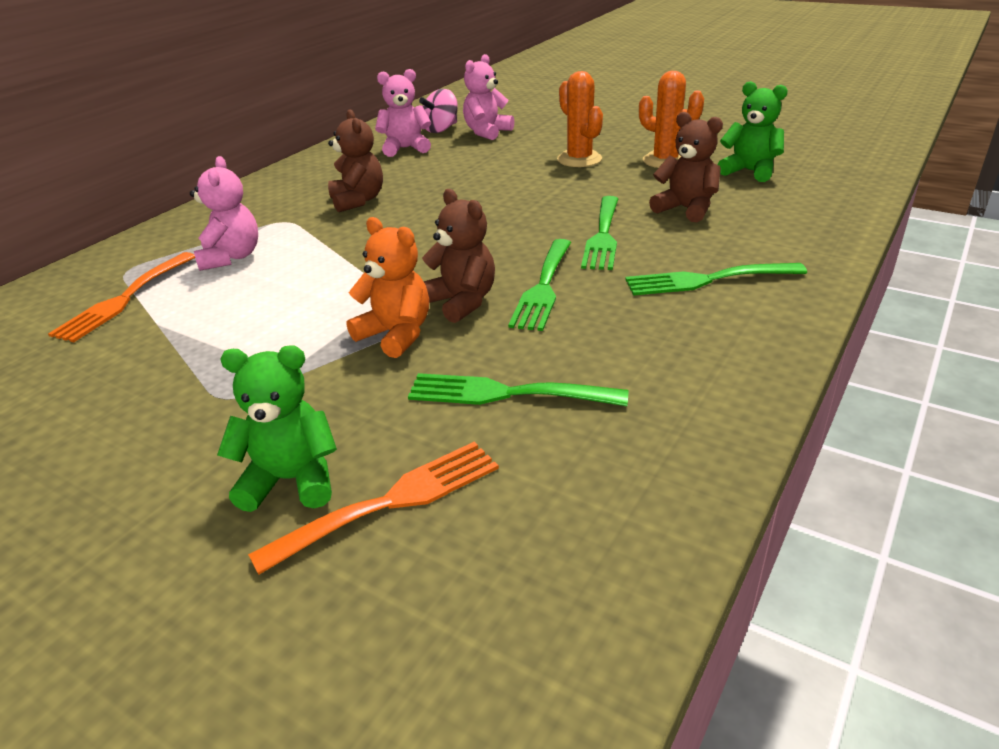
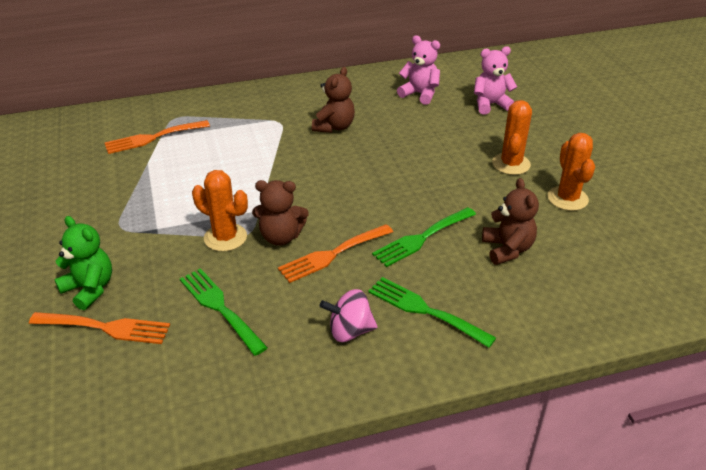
camera: 40 degrees right, 5 degrees up
pink teddy bear [190,156,258,271] -> none
orange teddy bear [347,217,429,358] -> orange cactus [192,170,248,252]
pink spinning top [419,89,458,133] -> pink spinning top moved to [320,289,378,342]
brown teddy bear [422,189,495,323] -> brown teddy bear turned 90 degrees clockwise [252,180,309,246]
green fork [508,239,571,331] -> orange fork [278,224,393,283]
green teddy bear [718,81,788,182] -> none

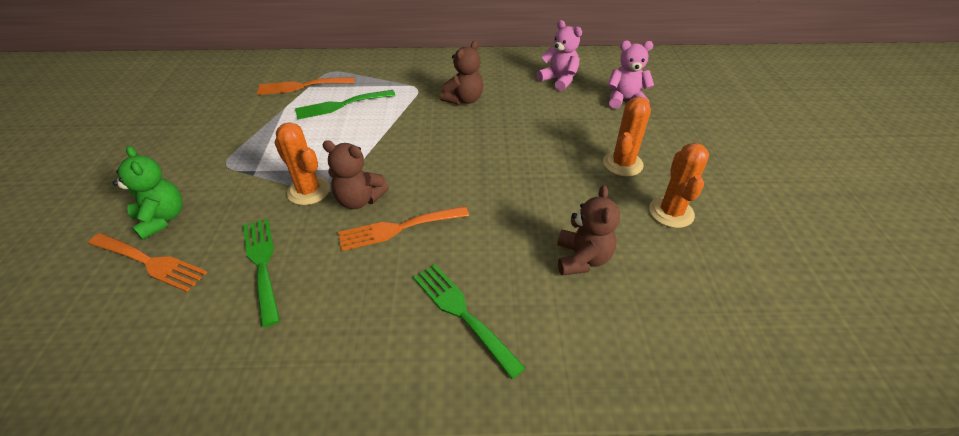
camera: 15 degrees right, 5 degrees up
pink spinning top [320,289,378,342] -> none
green fork [372,207,476,267] -> green fork moved to [295,90,396,120]

